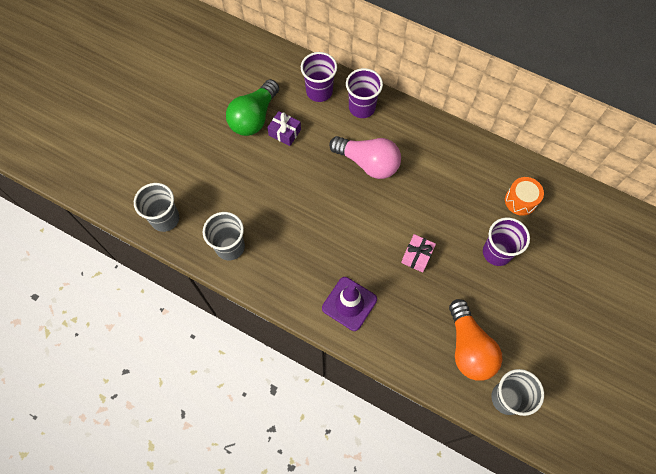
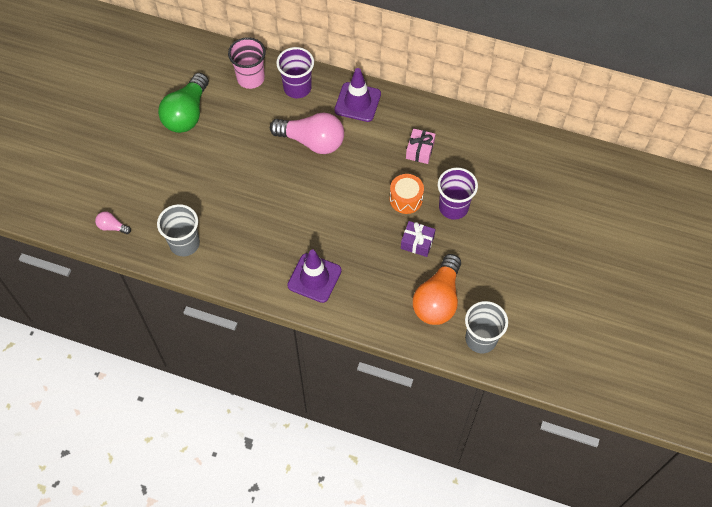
camera: 10 degrees left, 5 degrees down
grey cup [134,183,179,232] -> pink light bulb [95,211,131,234]
purple gift [267,111,301,146] -> purple gift moved to [401,221,435,257]
purple cup [301,52,337,102] -> pink cup [228,37,266,89]
pink gift [401,234,436,273] -> pink gift moved to [406,128,436,164]
orange light bulb [449,299,502,381] -> orange light bulb turned 45 degrees clockwise [413,254,461,325]
orange drum [505,177,544,216] -> orange drum moved to [390,174,424,214]
none -> purple traffic cone [334,68,381,122]

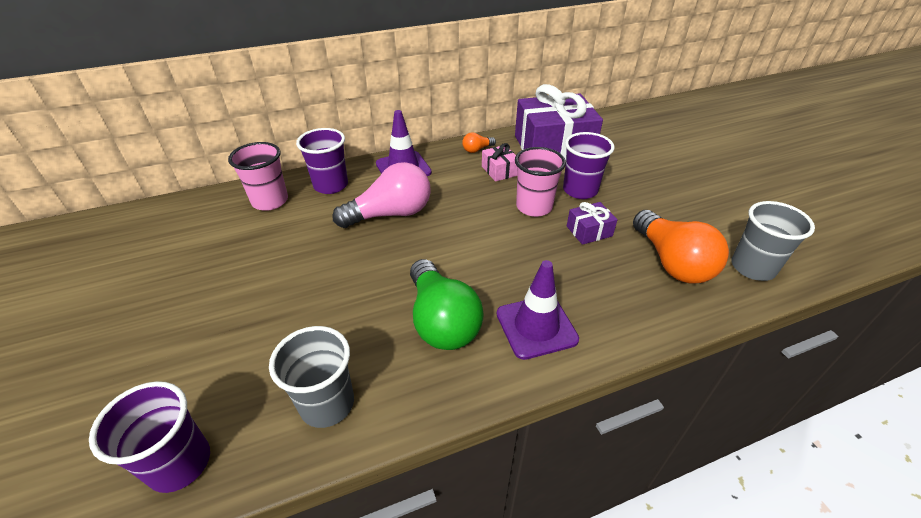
camera: 40 degrees left, 20 degrees down
pink light bulb [95,211,131,234] -> purple cup [89,381,210,493]
green light bulb [158,73,209,133] -> green light bulb moved to [410,259,483,350]
orange drum [390,174,424,214] -> pink cup [515,147,566,217]
none -> orange light bulb [462,132,496,153]
none -> purple gift [515,84,603,160]

